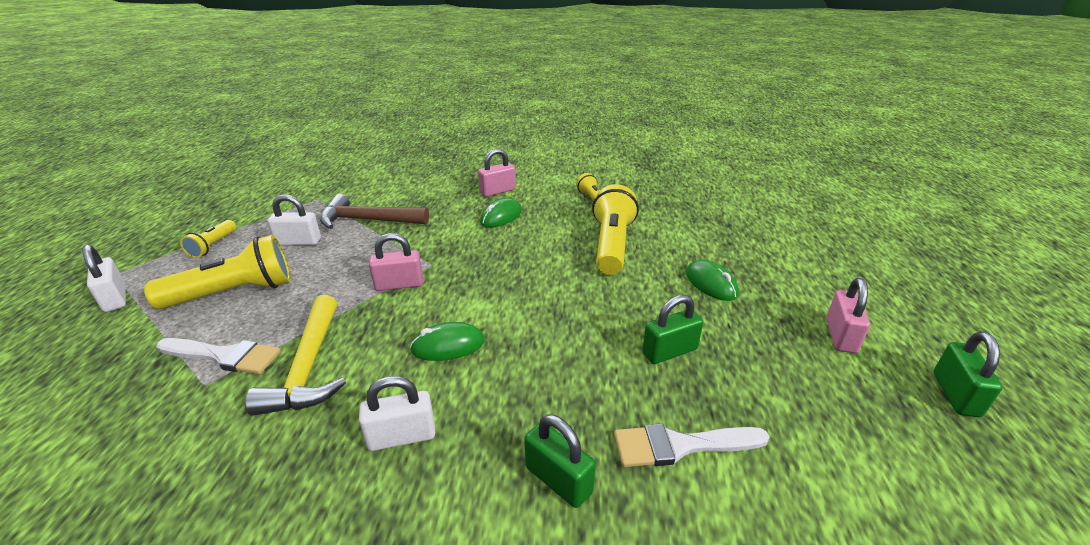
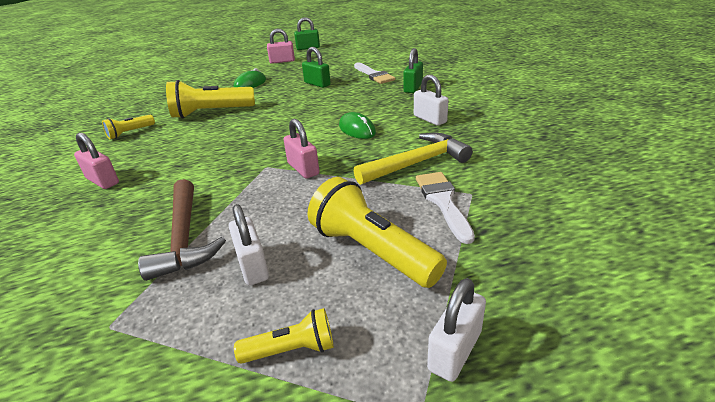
camera: 110 degrees left, 0 degrees up
green mouse [480,198,522,227] -> none

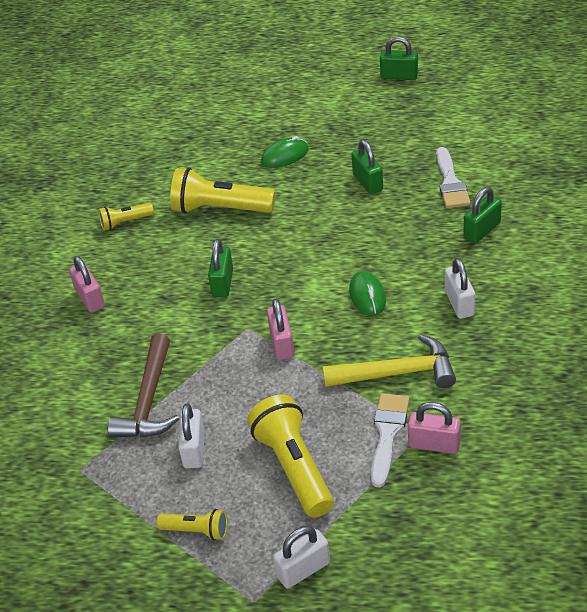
camera: 25 degrees right, 10 degrees up
pink padlock [267,29,295,64] -> pink padlock moved to [408,402,461,454]
none -> green padlock [208,239,233,297]

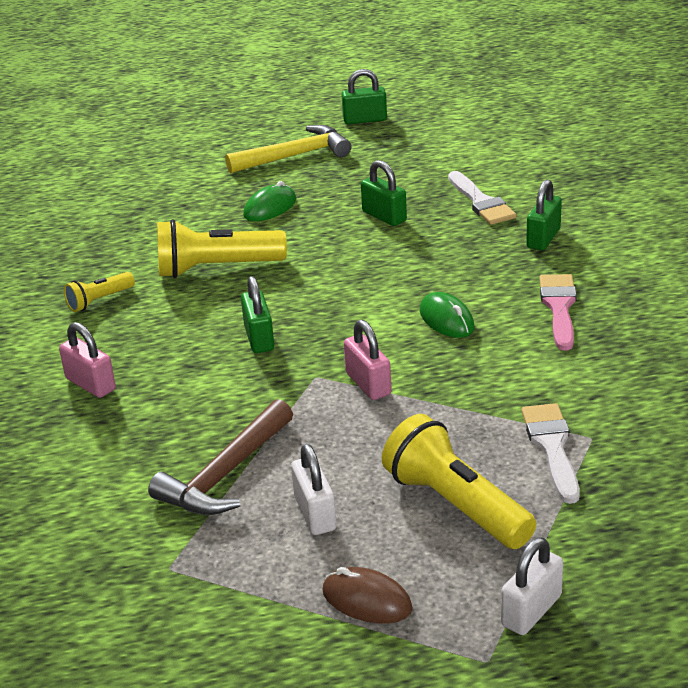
camera: 20 degrees left, 10 degrees down
brown hammer [108,334,179,438] -> brown hammer turned 45 degrees clockwise [148,399,293,515]
yellow flashlight [157,509,228,541] -> brown mouse [322,567,413,624]
yellow hammer [323,334,456,388] -> yellow hammer moved to [225,125,351,173]
pink padlock [408,402,461,454] -> none
white padlock [445,258,475,319] -> pink brush [539,274,577,350]

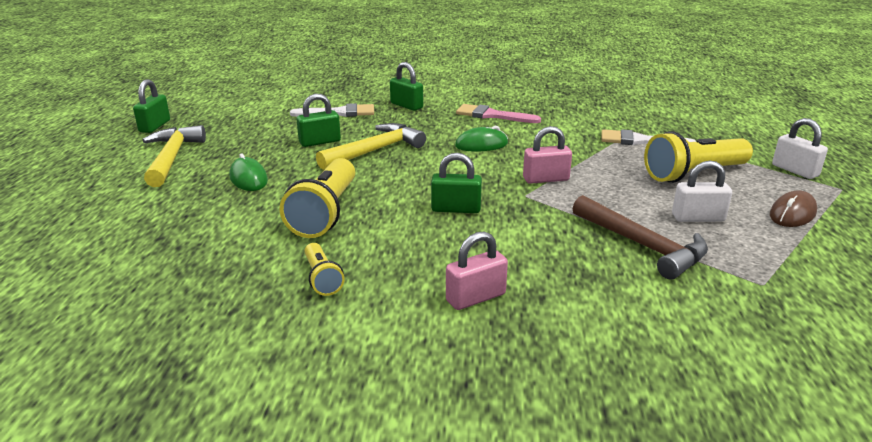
camera: 75 degrees left, 5 degrees down
none -> yellow hammer [316,123,426,170]

